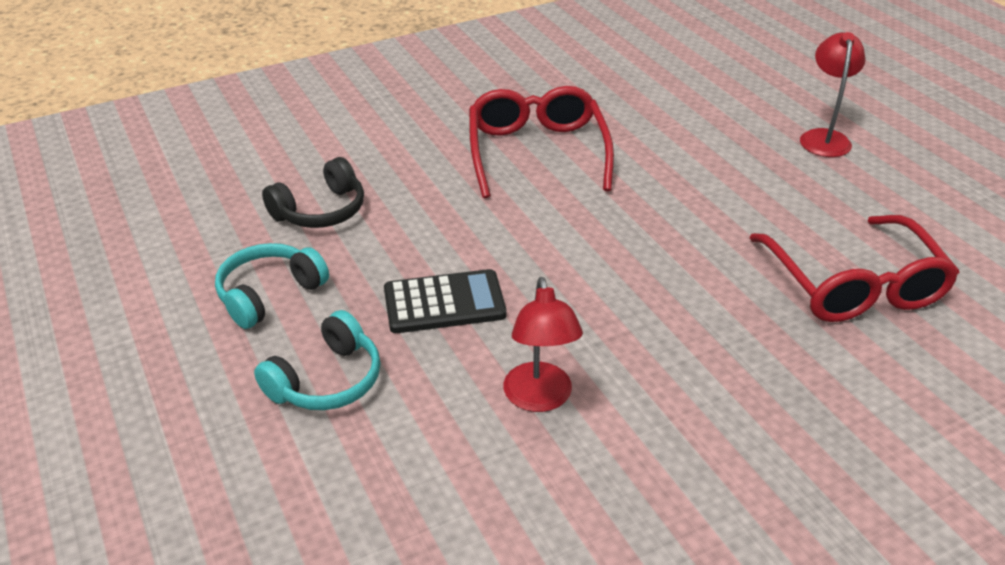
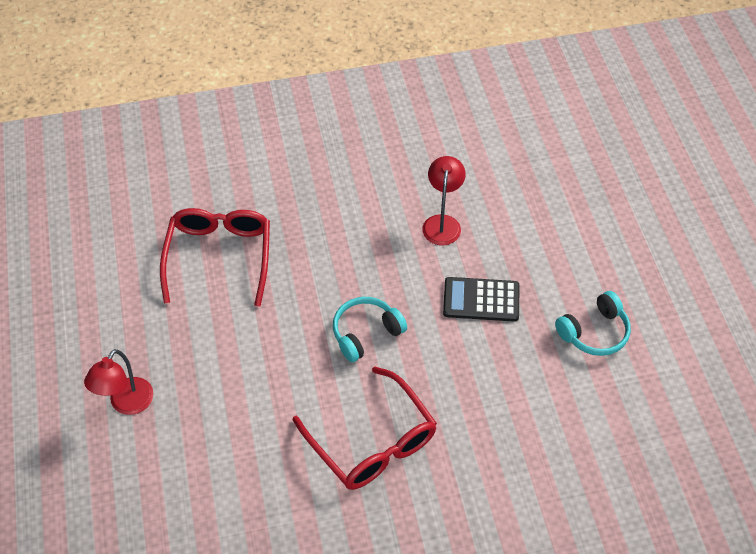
camera: 165 degrees left, 15 degrees up
turquoise headphones [254,310,380,410] -> turquoise headphones moved to [333,297,407,362]
black headphones [262,157,364,228] -> none
red glasses [469,86,614,198] -> red glasses turned 45 degrees counterclockwise [293,366,437,490]

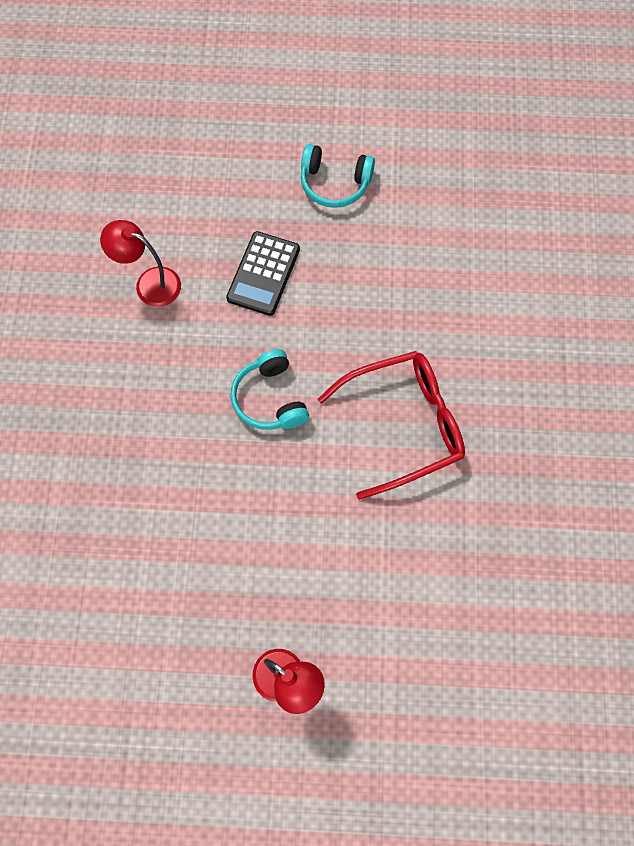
camera: 75 degrees left, 15 degrees up
red glasses [160,208,270,307] -> none
turquoise headphones [555,291,631,356] -> turquoise headphones turned 120 degrees clockwise [301,144,375,208]

